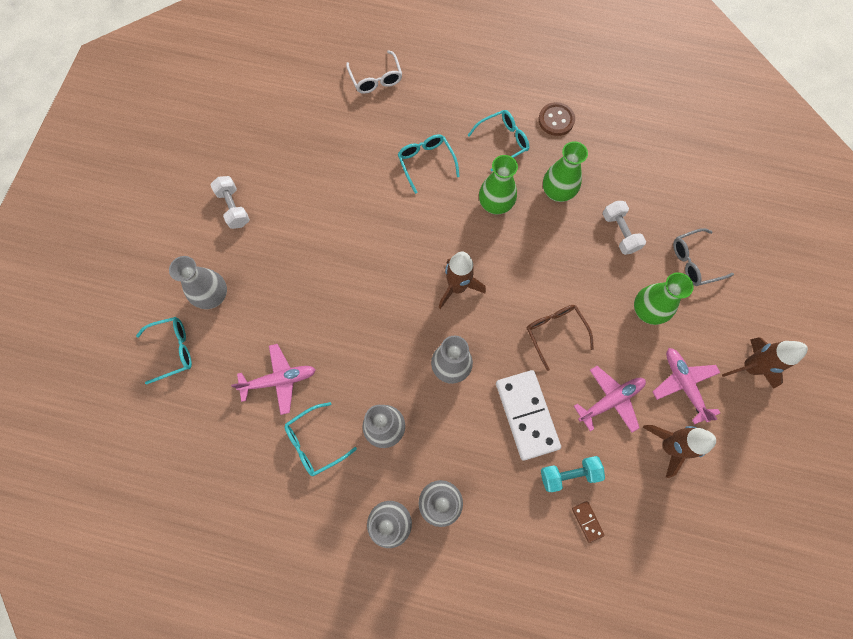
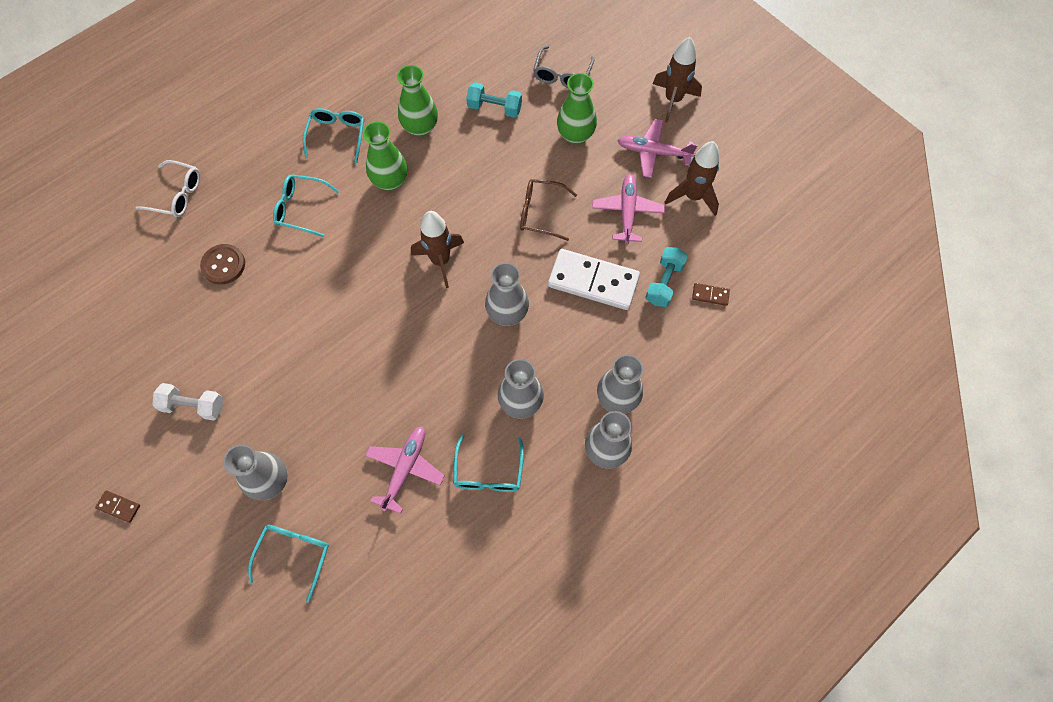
camera: 55 degrees left, 5 degrees down
brown button [538,102,575,136] -> brown button moved to [200,244,245,285]
white dumbbell [603,201,646,255] -> turquoise dumbbell [466,82,522,118]
none -> brown domino [95,490,140,523]

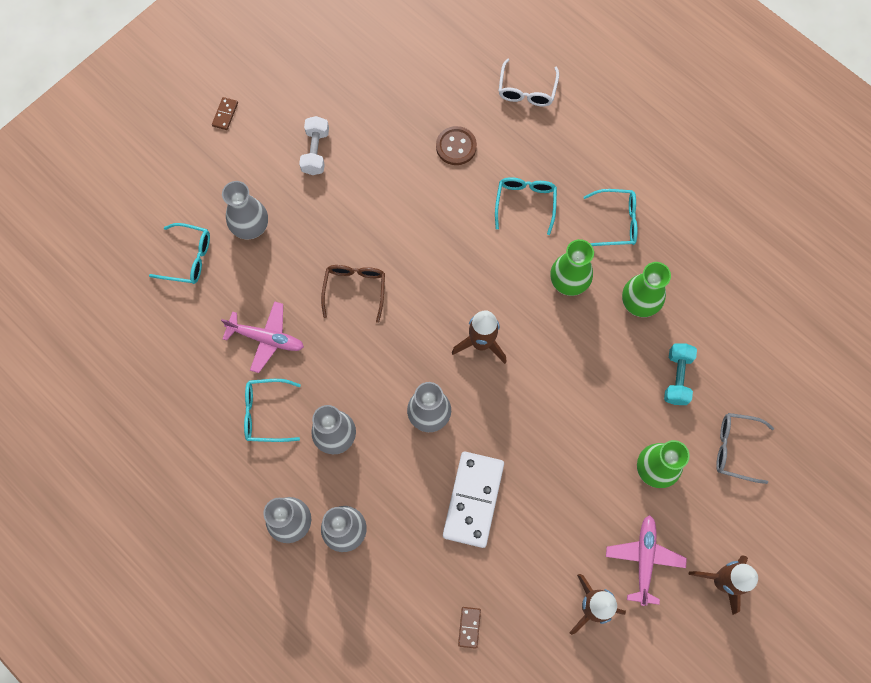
camera: 85 degrees right, 5 degrees up
brown glasses [520,179,577,241] -> brown glasses moved to [321,265,385,323]
pink plane [592,174,665,244] -> none
turquoise dumbbell [645,247,688,307] -> none

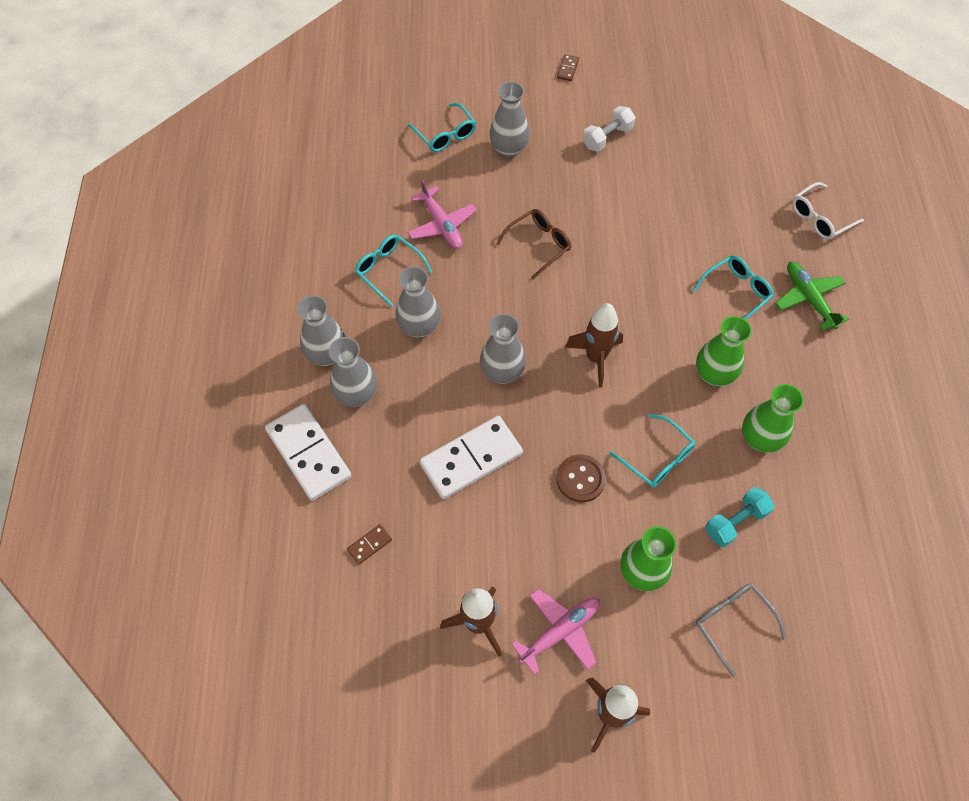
camera: 45 degrees right, 10 degrees down
brown domino [212,97,238,130] -> brown domino turned 45 degrees counterclockwise [557,54,579,81]
brown button [436,126,477,165] -> brown button moved to [556,454,606,502]
turquoise glasses [584,189,638,246] -> turquoise glasses moved to [609,414,695,488]
none -> white domino [265,404,352,501]
none -> green plane [775,262,849,331]

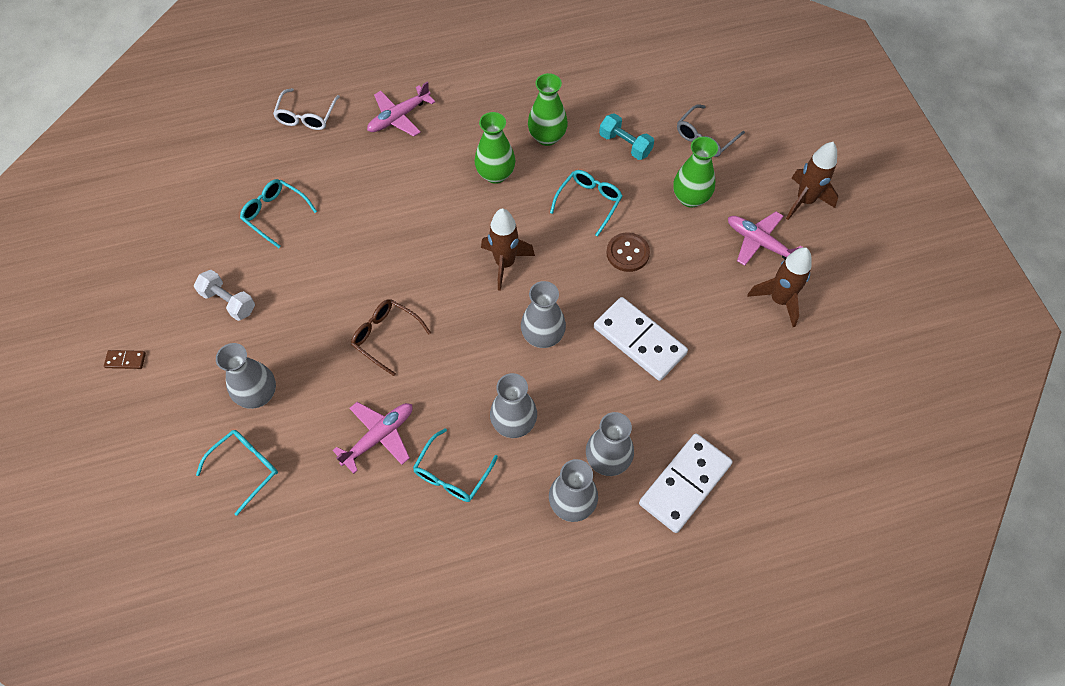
camera: 105 degrees left, 0 degrees up
brown domino [347,524,392,565] -> none
turquoise glasses [693,255,773,320] -> turquoise glasses moved to [240,179,317,248]
green plane [775,262,849,331] -> pink plane [367,81,435,136]
white glasses [792,182,864,240] -> white glasses turned 60 degrees clockwise [273,88,340,130]

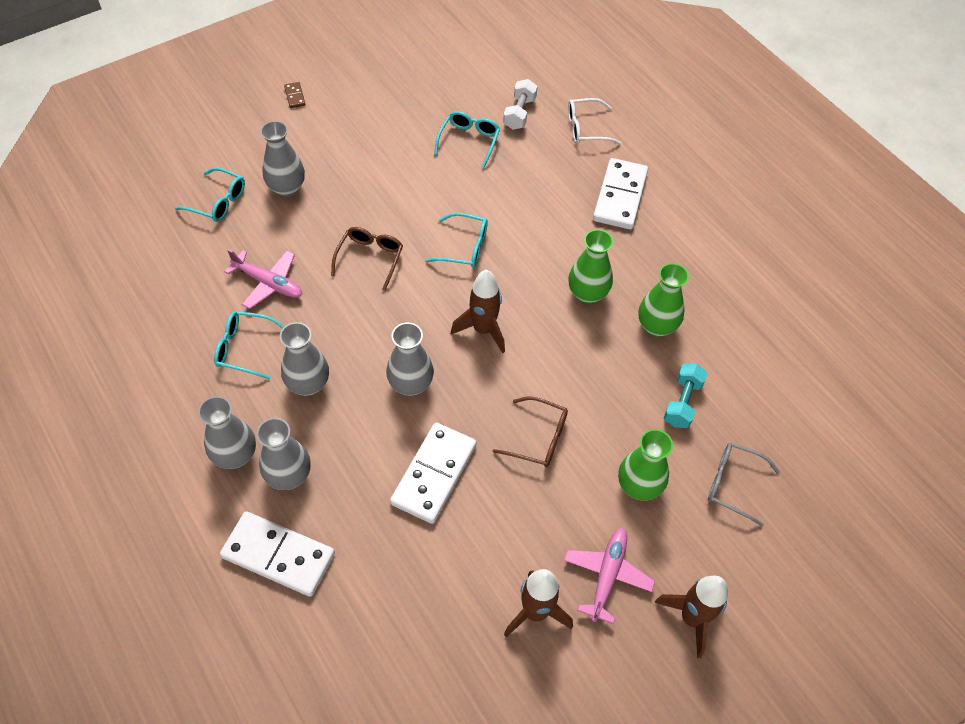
camera: 70 degrees right, 5 degrees down
white dumbbell [194,270,255,321] -> white dumbbell moved to [503,79,538,130]
pink plane [367,81,435,136] -> white domino [593,158,648,229]
turquoise glasses [550,170,623,237] -> turquoise glasses moved to [425,212,488,268]
brown button [606,232,650,272] -> brown glasses [493,396,568,467]

